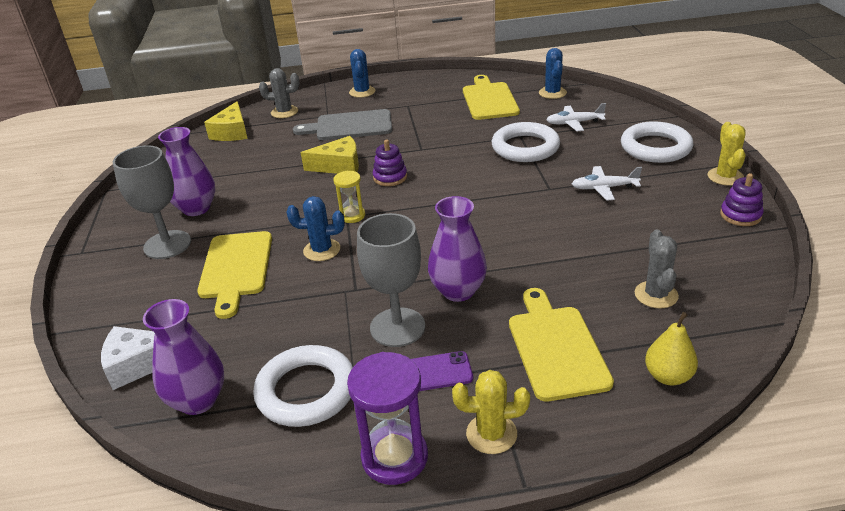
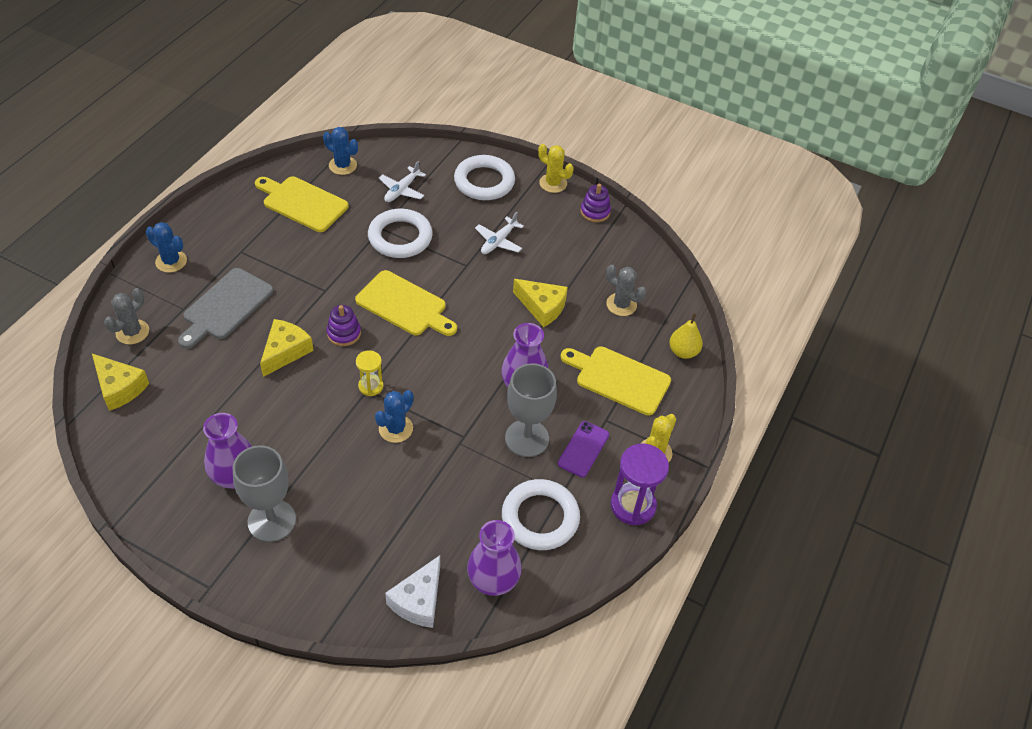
camera: 60 degrees left, 15 degrees up
yellow cutting board [197,231,272,319] -> yellow cutting board moved to [355,270,457,336]
none -> yellow cheese [513,279,568,327]

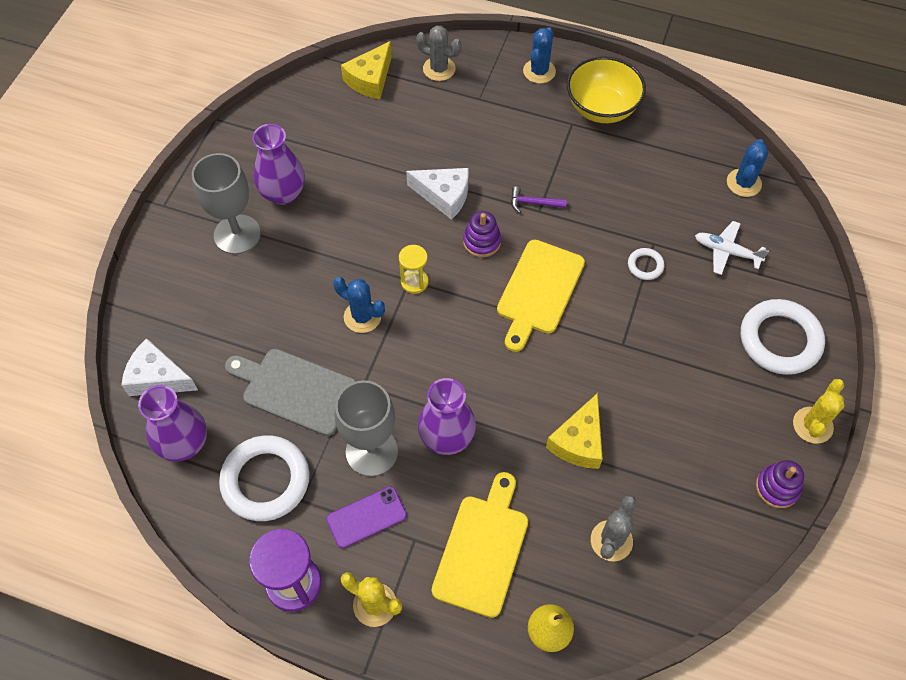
camera: 85 degrees right, 10 degrees up
grey cutting board [178,268,273,348] -> grey cutting board moved to [225,349,356,436]
yellow cutting board [255,177,349,232] -> none
yellow cheese [260,319,314,377] -> white cheese [406,168,469,220]
white ring [368,209,433,258] -> white ring [628,248,665,280], size x0.46
white plane [475,212,524,254] -> none
purple phone [558,421,609,477] -> purple phone turned 45 degrees counterclockwise [326,486,407,549]
none -> purple hammer [511,187,567,213]
none -> yellow bowl [567,56,646,123]

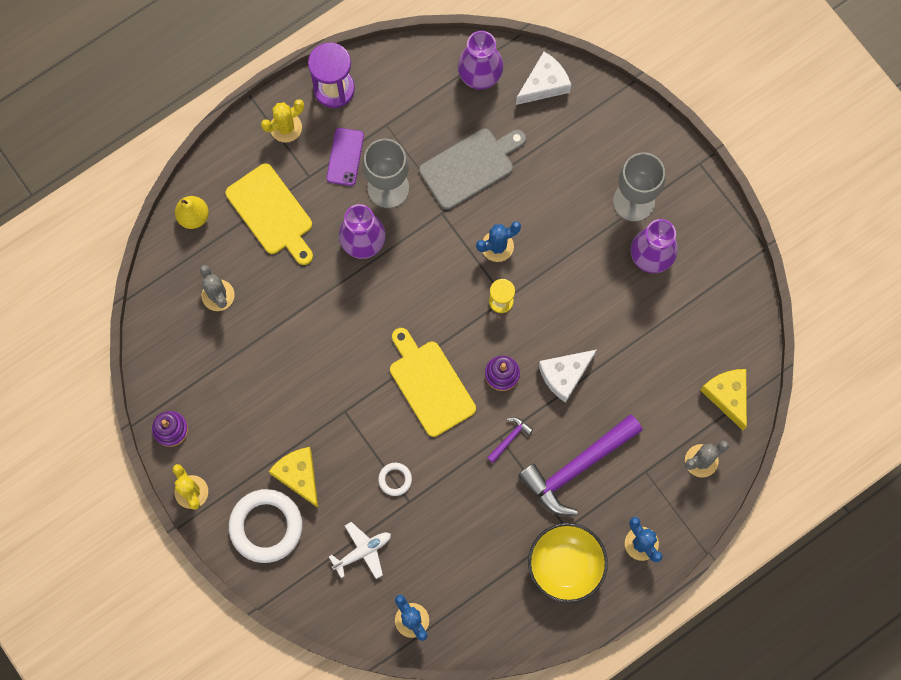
camera: 125 degrees right, 15 degrees up
white ring [219,435,310,521] -> none
yellow cheese [546,393,603,469] -> yellow cheese moved to [269,447,318,508]
none -> purple hammer [518,414,643,516]

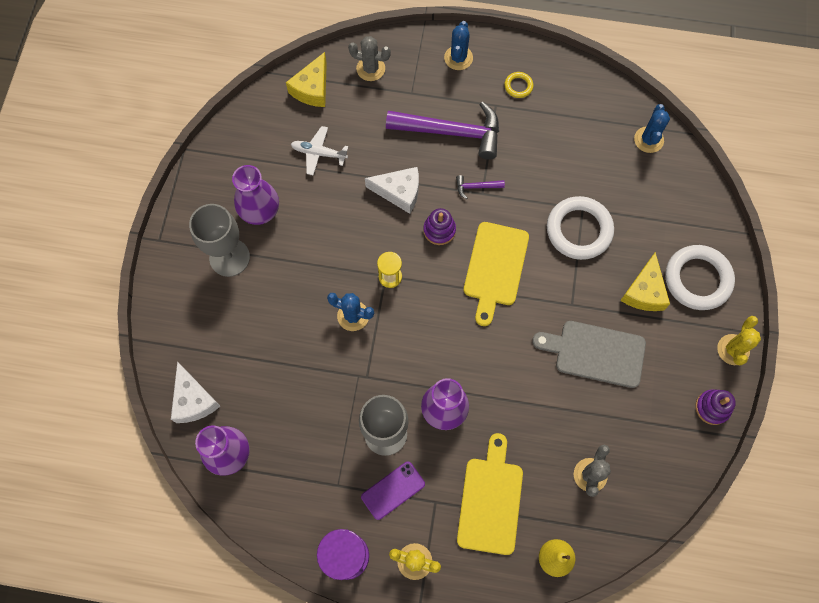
camera: 135 degrees left, 5 degrees down
white plane [329,522,391,579] -> white plane moved to [291,126,348,175]
white ring [378,463,412,496] -> white ring [547,196,614,260], size x2.18
grey cutting board [419,128,526,210] -> grey cutting board moved to [532,321,646,388]
white cheese [516,52,571,105] -> white cheese turned 120 degrees counterclockwise [171,362,220,423]
yellow bowl [528,523,608,603] -> yellow ring [504,72,533,98]

